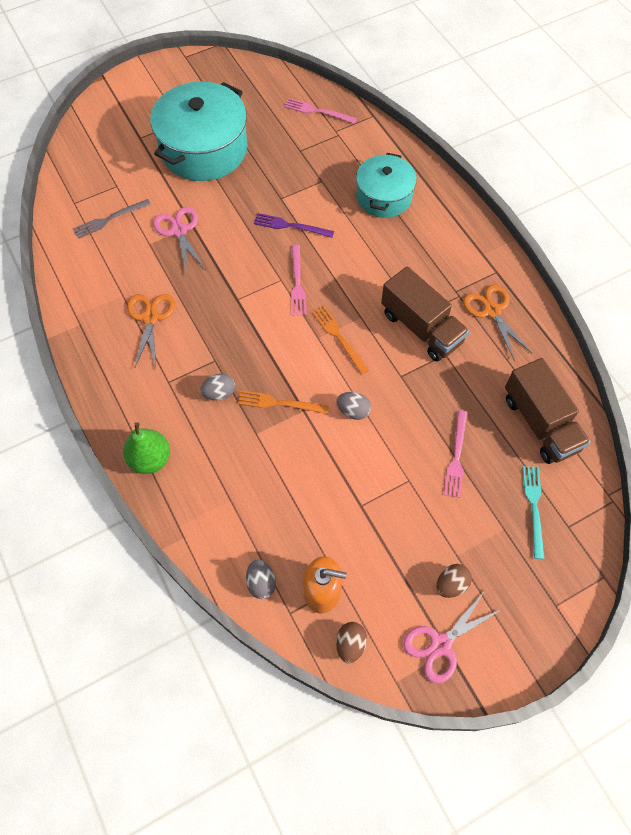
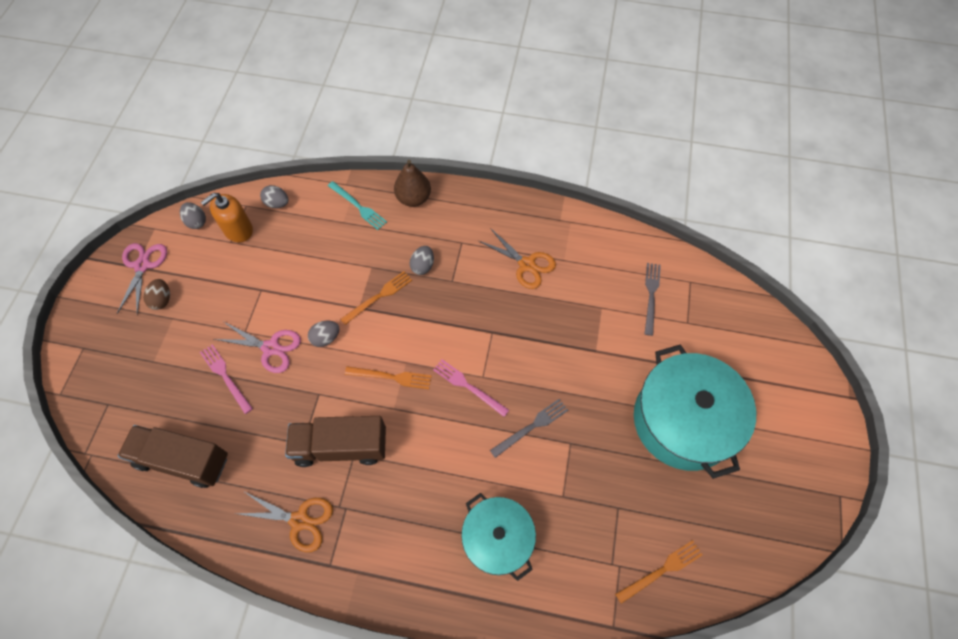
camera: 130 degrees right, 0 degrees up
green pear [123,422,170,474] -> brown pear [394,160,431,207]
pink scissors [153,207,206,276] -> pink scissors moved to [214,322,301,373]
purple fork [254,213,334,238] -> grey fork [490,399,568,458]
pink fork [284,98,357,124] -> orange fork [615,540,702,604]
brown egg [336,622,367,663] -> grey egg [180,202,206,229]
turquoise fork [523,466,544,559] -> turquoise fork moved to [328,181,387,230]

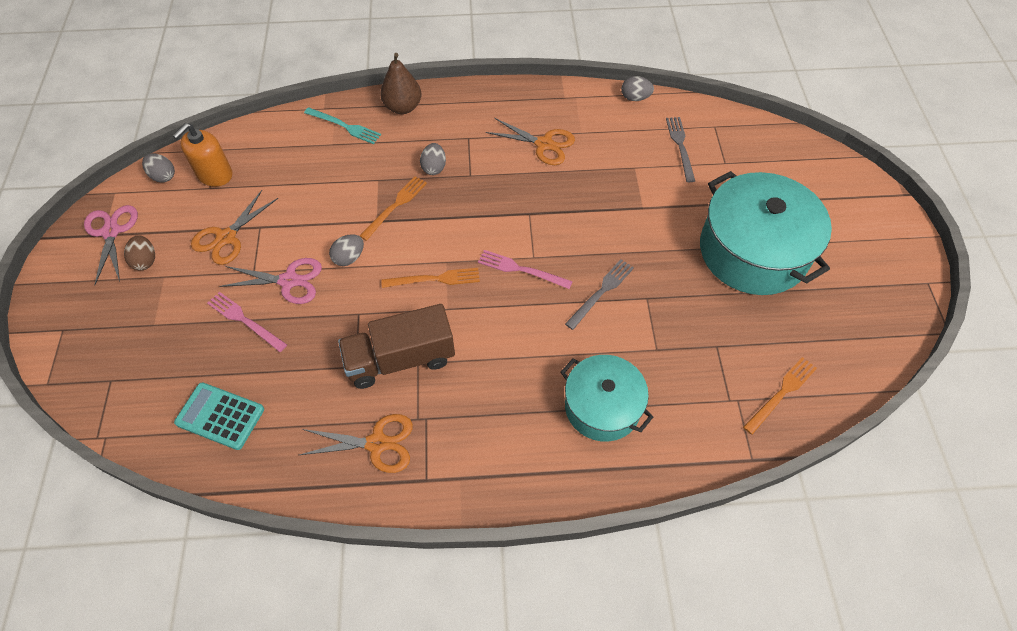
camera: 15 degrees left, 5 degrees down
brown truck [117,425,228,488] -> turquoise calculator [174,382,264,450]
grey egg [260,185,288,208] -> grey egg moved to [621,76,654,101]
none -> orange scissors [191,190,278,265]

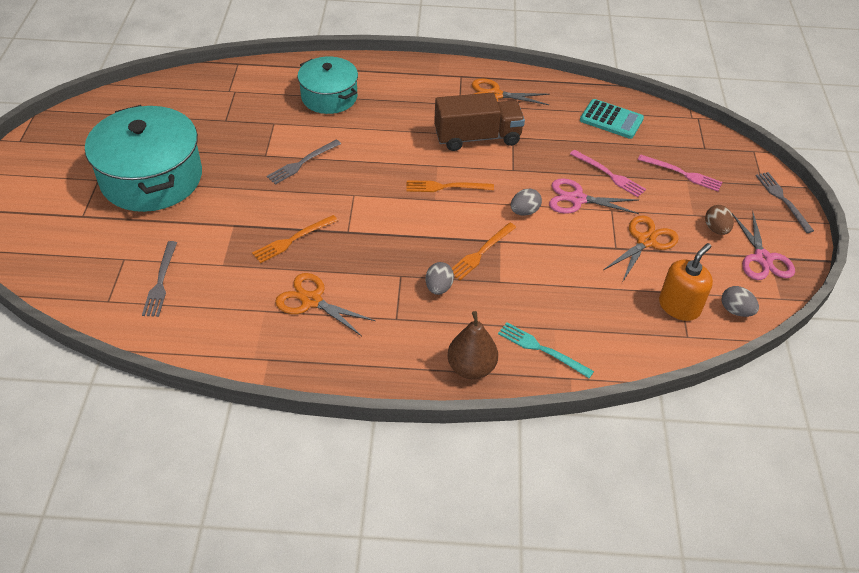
camera: 175 degrees left, 10 degrees down
pink fork [478,250,573,289] -> pink fork moved to [638,154,723,191]
grey egg [621,76,654,101] -> none
orange fork [743,357,817,435] -> orange fork moved to [252,215,338,263]
none -> grey fork [756,172,814,233]

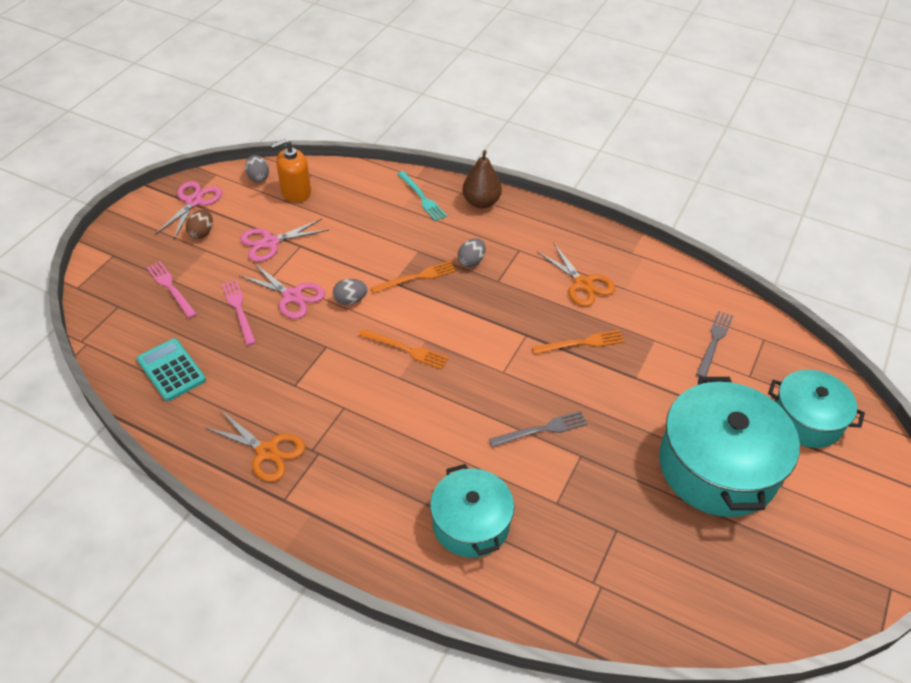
camera: 155 degrees left, 0 degrees up
brown truck [434,93,525,151] -> none
orange scissors [603,216,679,281] -> pink scissors [240,219,329,262]
grey fork [756,172,814,233] -> none
none -> turquoise pot [768,370,865,448]

